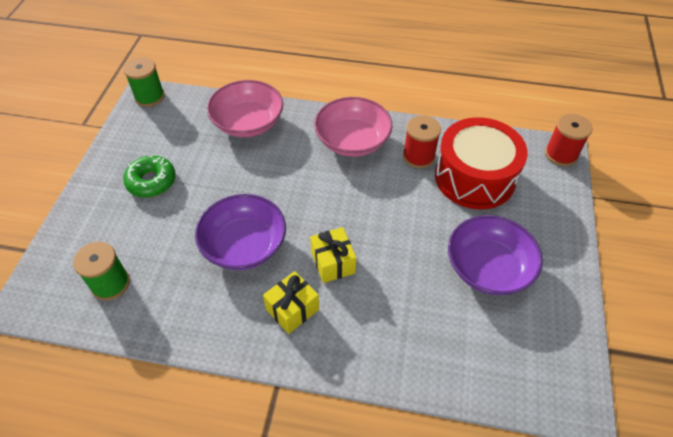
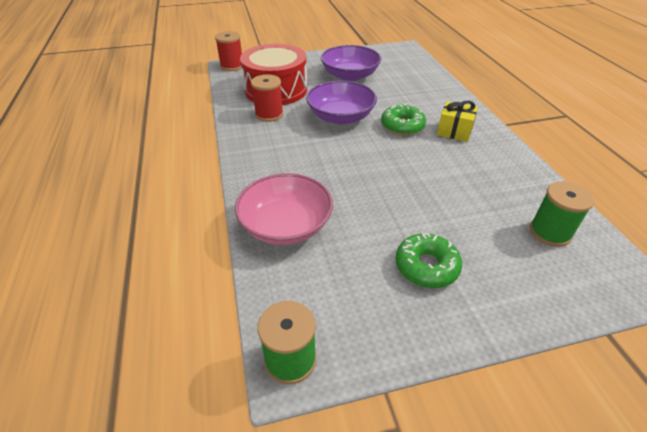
camera: 115 degrees left, 10 degrees down
purple bowl [195,194,286,270] -> purple bowl moved to [306,81,377,124]
yellow gift [310,227,356,283] -> green donut [381,104,426,135]
pink bowl [314,97,392,157] -> none

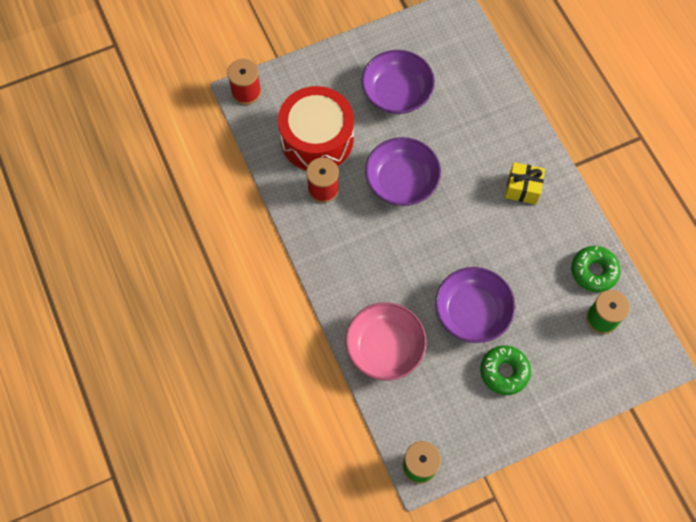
camera: 10 degrees left, 25 degrees up
green donut [381,104,426,135] -> green donut moved to [571,246,621,292]
none -> purple bowl [435,267,516,343]

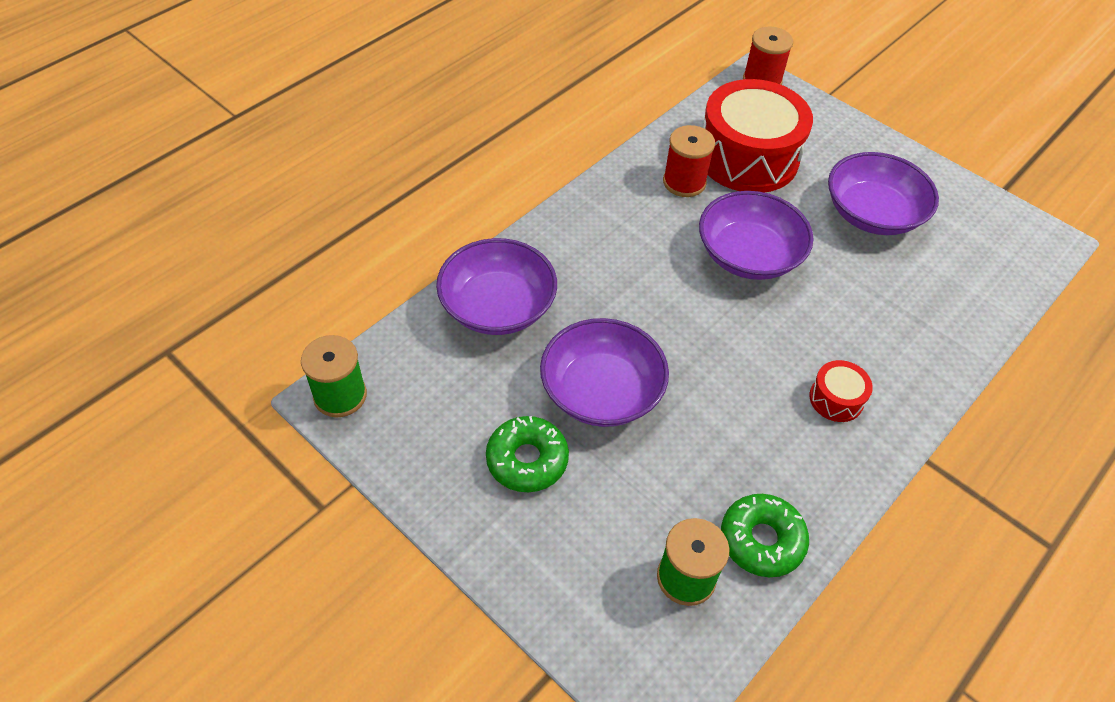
camera: 65 degrees right, 15 degrees down
pink bowl [345,302,427,381] -> purple bowl [436,238,557,335]
yellow gift [505,162,545,204] -> red drum [809,360,873,422]

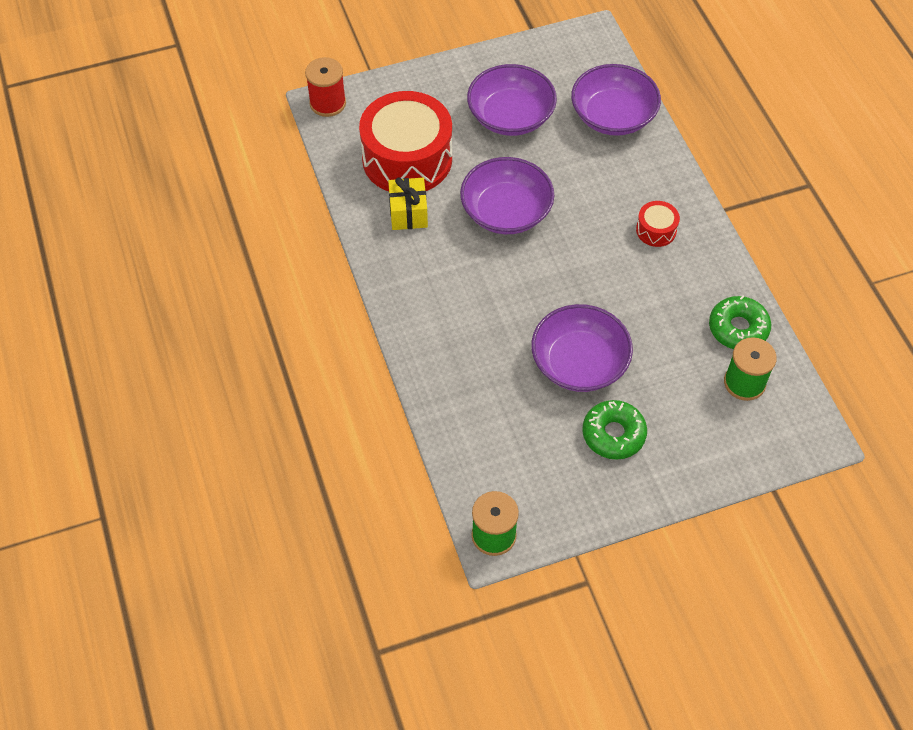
camera: 60 degrees left, 5 degrees up
purple bowl [436,238,557,335] -> purple bowl moved to [571,64,661,136]
red spool [663,125,715,197] -> yellow gift [388,177,428,230]

